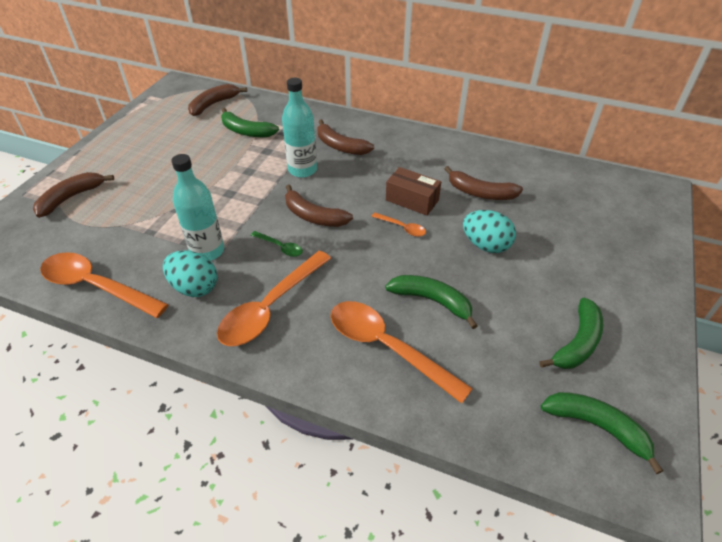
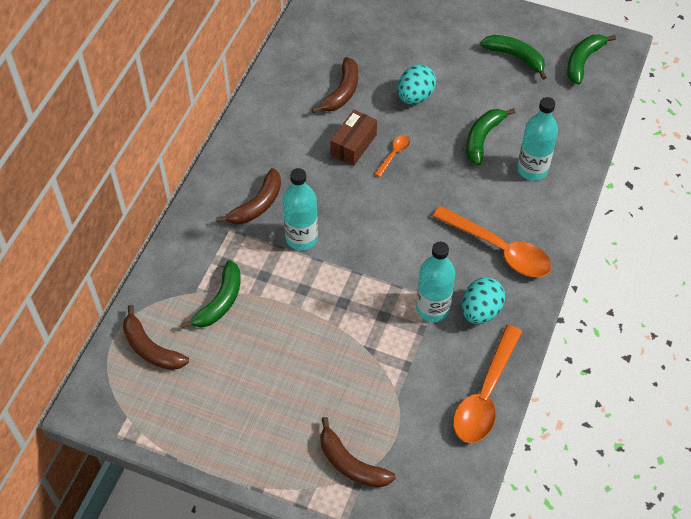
camera: 90 degrees left, 10 degrees up
green spoon [250,231,303,257] -> none
brown banana [285,184,353,227] -> none
orange spoon [331,301,473,404] -> turquoise bottle [517,97,558,181]

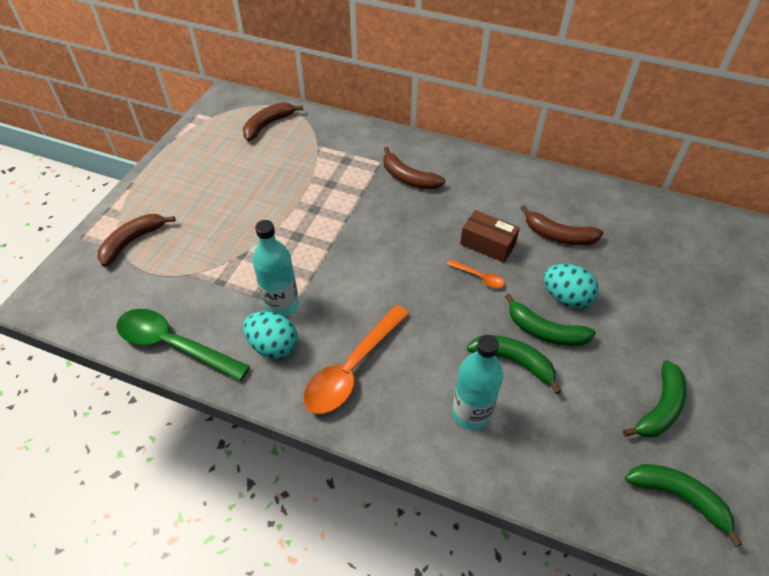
camera: 90 degrees right, 5 degrees down
green banana [181,260,241,329] -> green banana moved to [505,294,596,346]
turquoise bottle [283,168,318,251] -> none
orange spoon [453,325,522,443] -> green spoon [116,309,250,381]

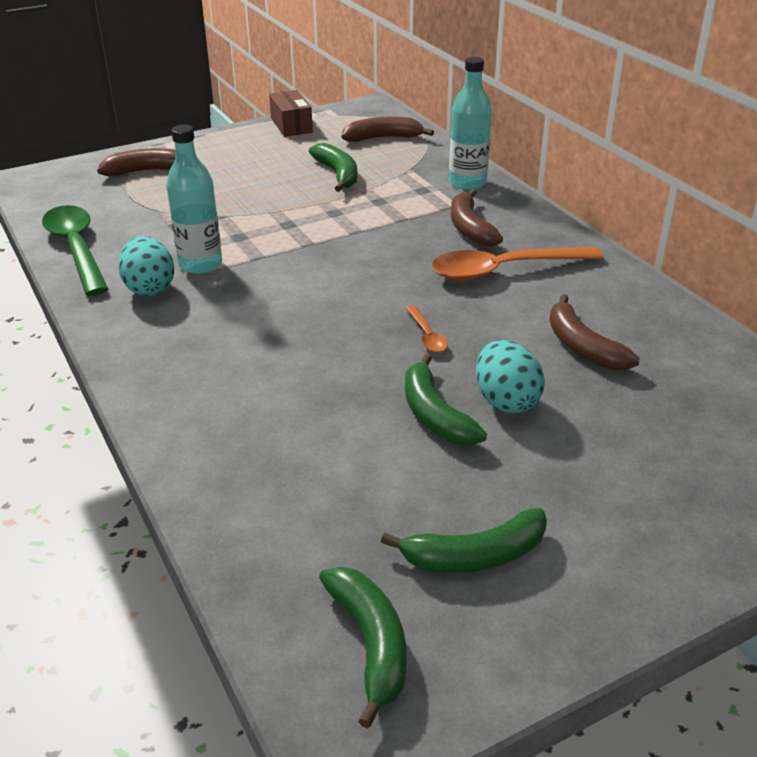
camera: 40 degrees right, 15 degrees down
orange spoon [303,305,409,414] -> orange spoon moved to [431,247,603,281]
turquoise bottle [452,335,503,430] -> turquoise bottle moved to [449,57,492,190]
brown box [460,210,520,263] -> brown box moved to [269,90,313,137]
green banana [467,335,561,394] -> green banana moved to [309,143,357,192]

